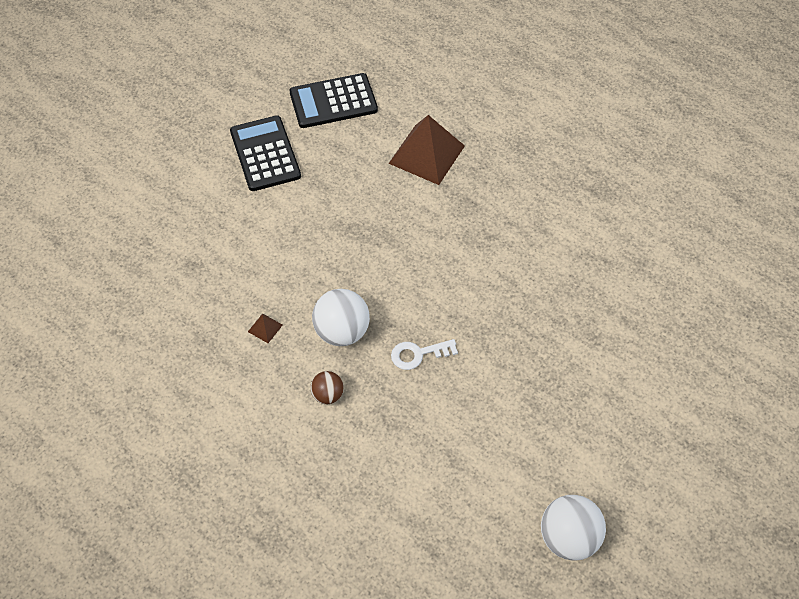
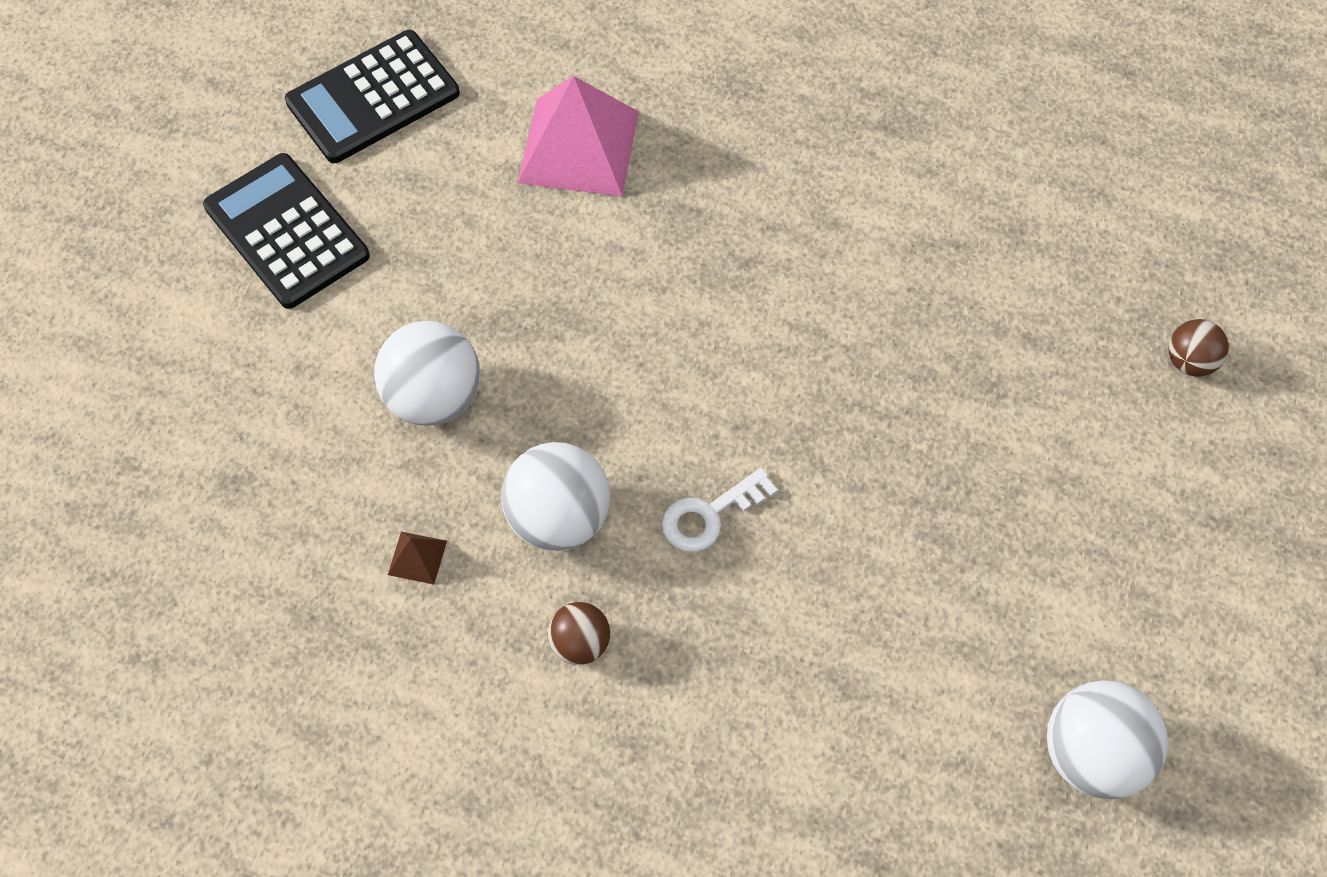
camera: 20 degrees left, 5 degrees up
brown pyramid [388,115,465,185] -> pink pyramid [518,76,639,196]
none -> white ball [374,321,480,426]
none -> brown ball [1168,319,1229,377]

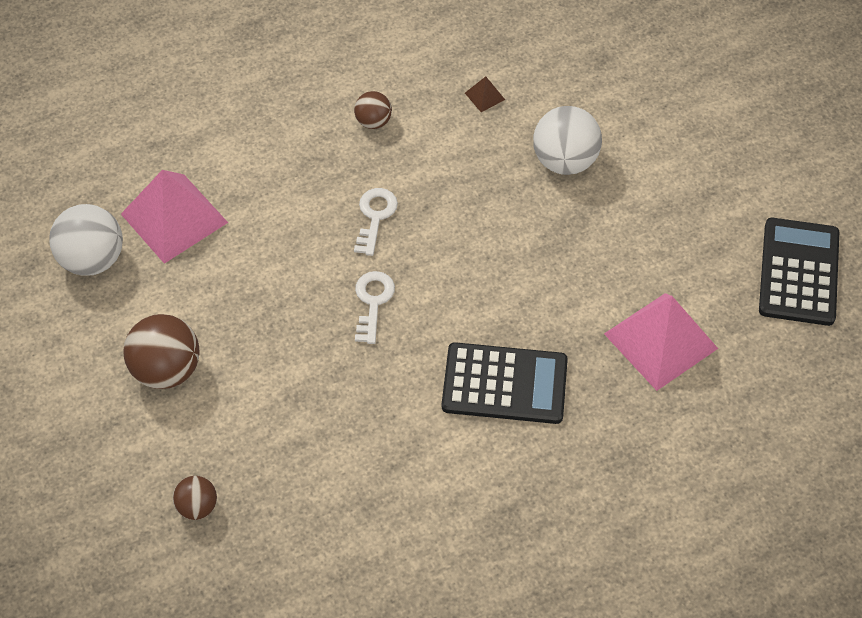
camera: 135 degrees right, 5 degrees down
black calculator [203,153,370,309] -> black calculator moved to [442,342,568,424]
white ball [501,442,611,551] -> none
none -> pink pyramid [121,170,228,264]
none -> brown ball [124,314,199,389]
none -> white key [355,271,395,344]

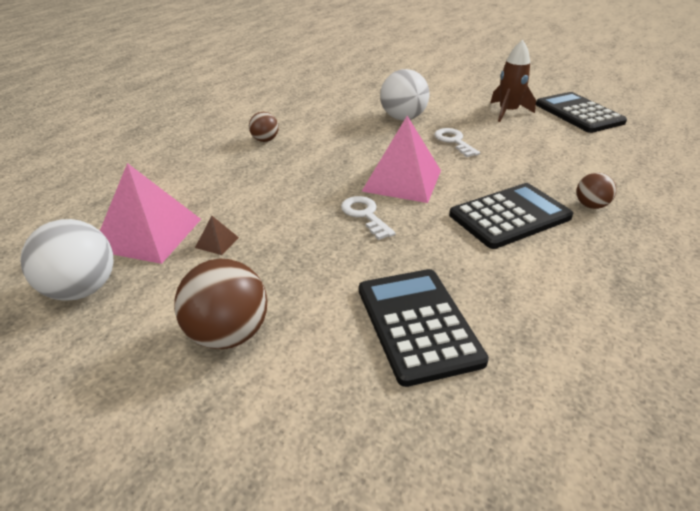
camera: 35 degrees left, 20 degrees down
brown ball [173,476,217,520] -> brown ball moved to [576,172,616,209]
white key [354,188,398,256] -> white key moved to [434,128,480,157]
brown pyramid [465,77,505,112] -> brown pyramid moved to [195,216,239,255]
pink pyramid [604,293,718,391] -> pink pyramid moved to [362,116,441,203]
none -> black calculator [359,269,489,387]
none -> brown rocket [490,40,536,122]

